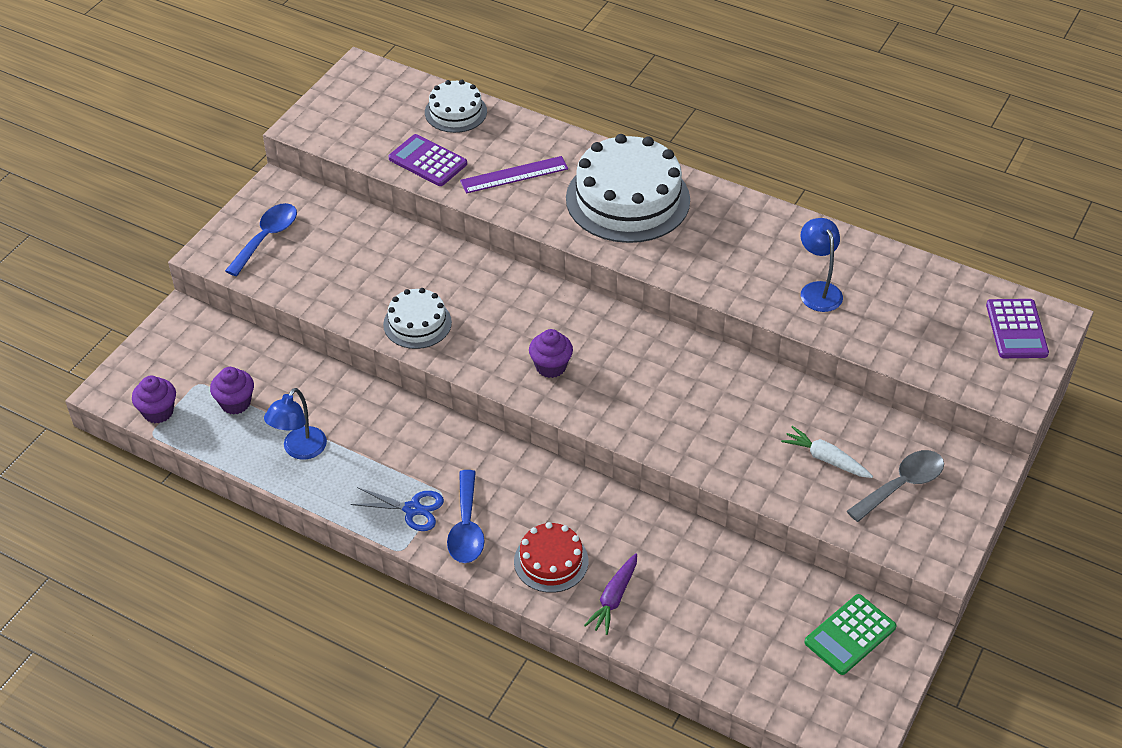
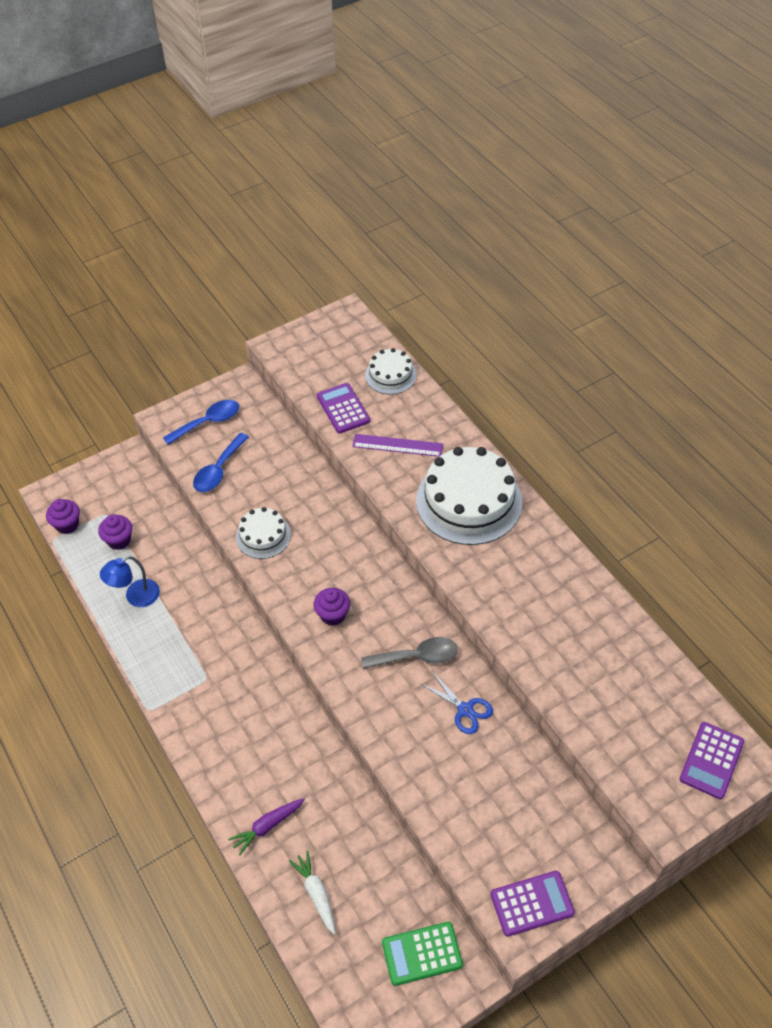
camera: 30 degrees right, 5 degrees up
blue scissors [350,487,444,531] -> blue scissors moved to [420,673,493,734]
blue spoon [447,470,485,563] -> blue spoon moved to [193,433,249,492]
red cake [514,522,588,593] -> none
white carrot [781,426,873,478] -> white carrot moved to [289,851,335,934]
blue lamp [801,218,843,312] -> none
grey spoon [847,450,944,522] -> grey spoon moved to [361,637,458,669]
none -> purple calculator [491,871,575,937]

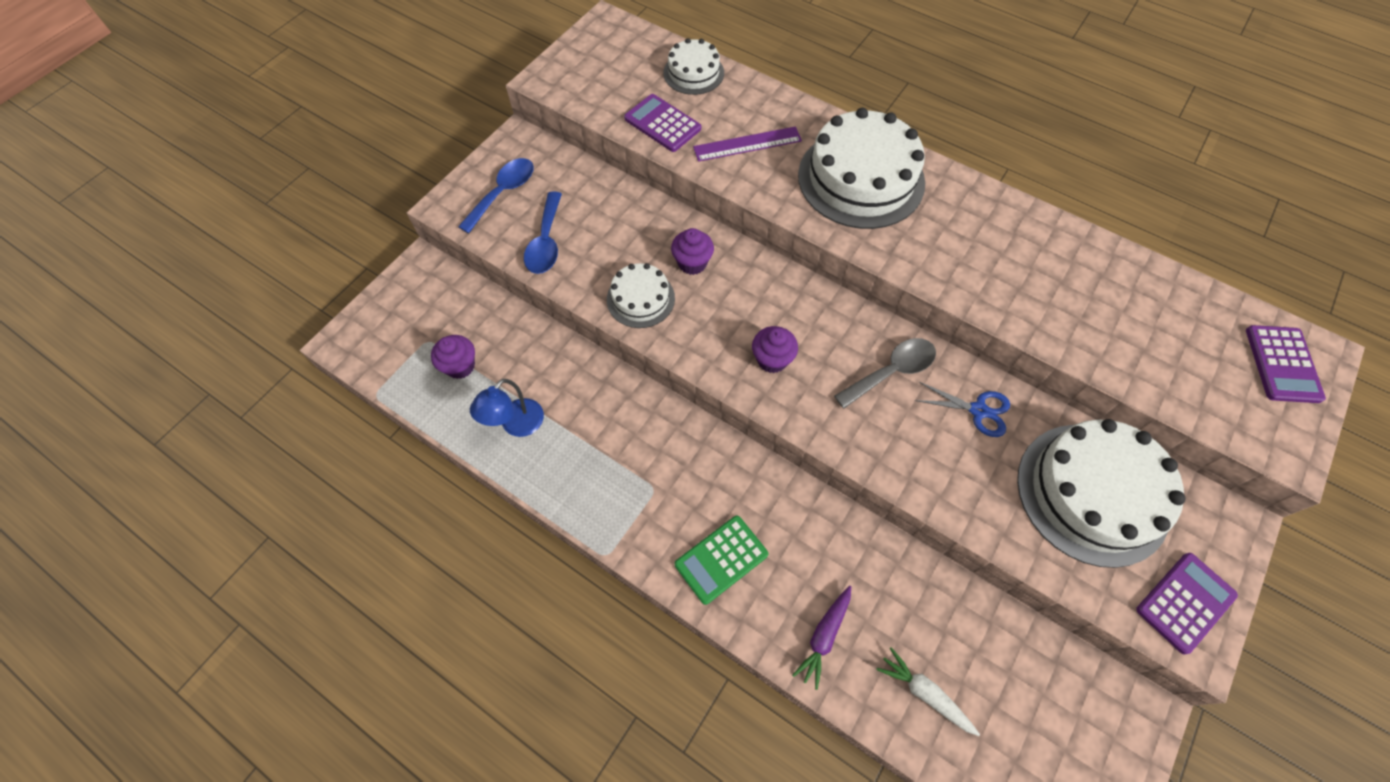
camera: 25 degrees left, 10 degrees up
purple cupcake [46,499,80,534] -> purple cupcake moved to [671,228,714,275]
green calculator [382,922,463,986] -> green calculator moved to [675,516,768,605]
none -> white cake [1017,419,1186,568]

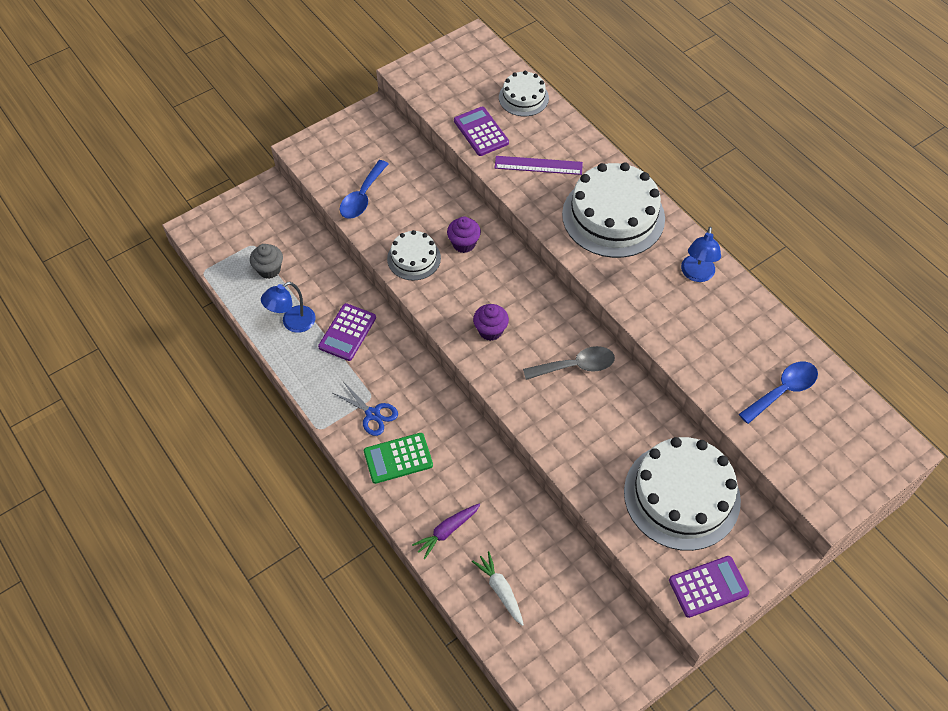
camera: 20 degrees right, 5 degrees down
purple cupcake [431,335,475,379] -> grey cupcake [250,244,283,279]
blue spoon [458,158,534,233] -> blue spoon moved to [739,362,818,424]
blue scissors [914,382,1010,437] -> blue scissors moved to [333,383,398,436]
purple calculator [1246,325,1326,403] -> purple calculator moved to [318,303,376,361]
none -> blue lamp [681,227,721,282]

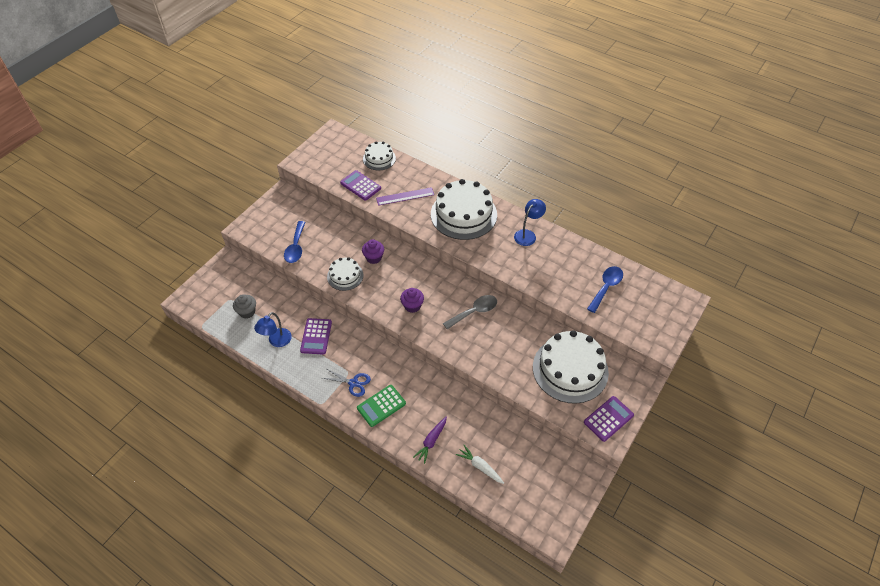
camera: 20 degrees left, 5 degrees down
blue lamp [681,227,721,282] -> blue lamp turned 135 degrees counterclockwise [514,199,546,246]

